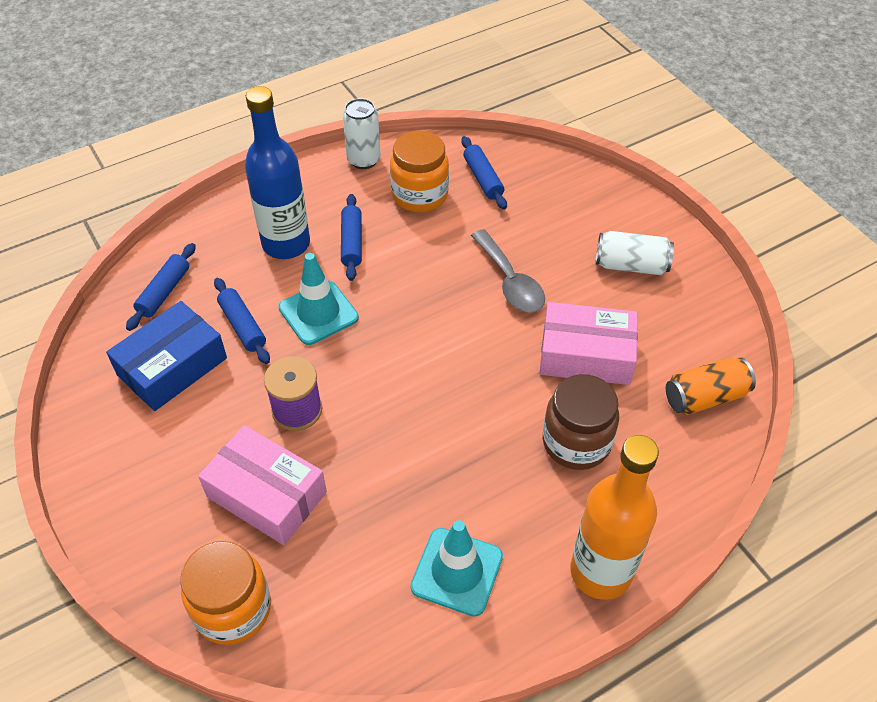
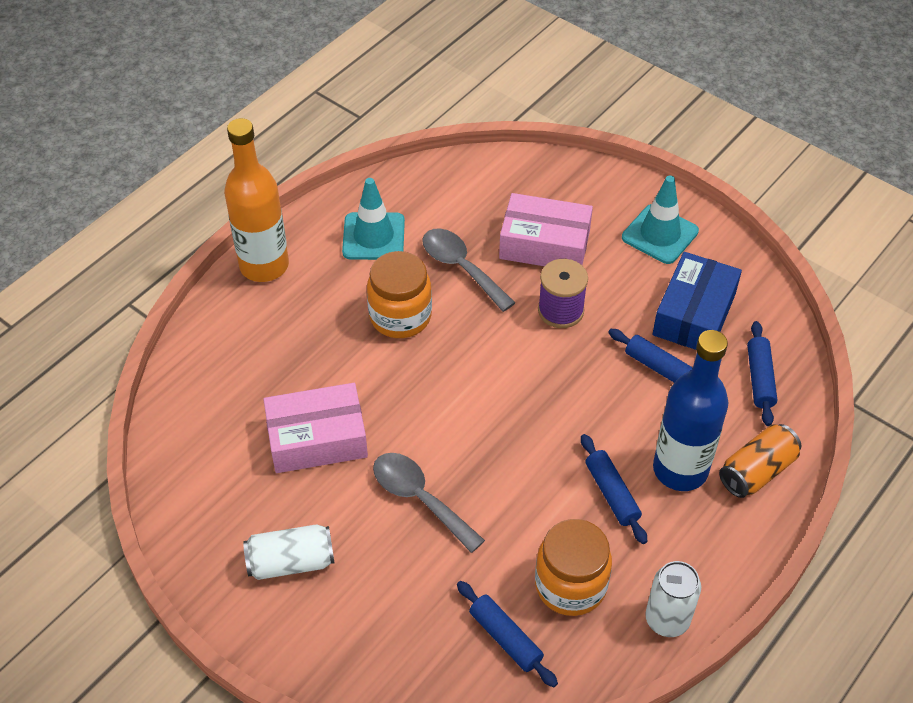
camera: 160 degrees right, 0 degrees up
orange jar [180,541,271,645] -> orange jar moved to [367,251,432,338]
turquoise traffic cone [279,253,359,345] -> turquoise traffic cone moved to [622,176,699,264]
brown jar [543,374,619,470] -> none
orange can [666,357,756,415] -> orange can moved to [719,424,801,498]
none -> grey spoon [422,228,515,312]

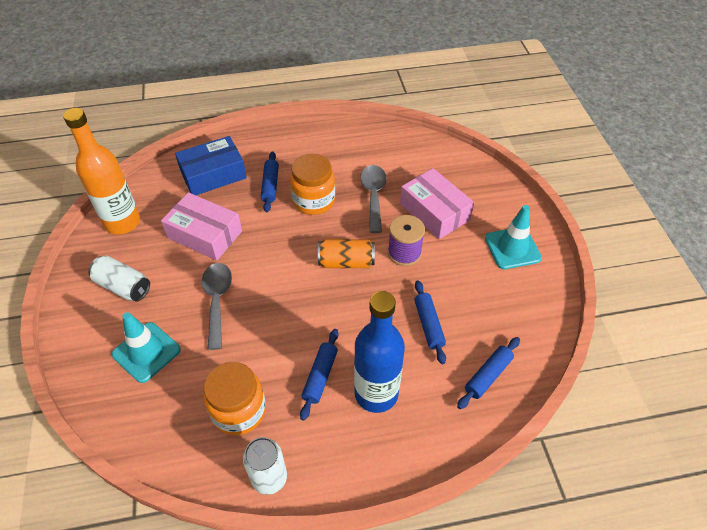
camera: 40 degrees right, 0 degrees up
orange bottle [224,118,289,282] -> orange bottle moved to [63,108,140,235]
turquoise traffic cone [342,178,405,260] -> turquoise traffic cone moved to [112,312,181,383]
blue rolling pin [457,581,558,687] -> blue rolling pin moved to [261,152,279,212]
blue box [652,252,742,350] -> blue box moved to [175,136,247,195]
orange can [719,424,801,498] -> orange can moved to [318,239,375,268]

